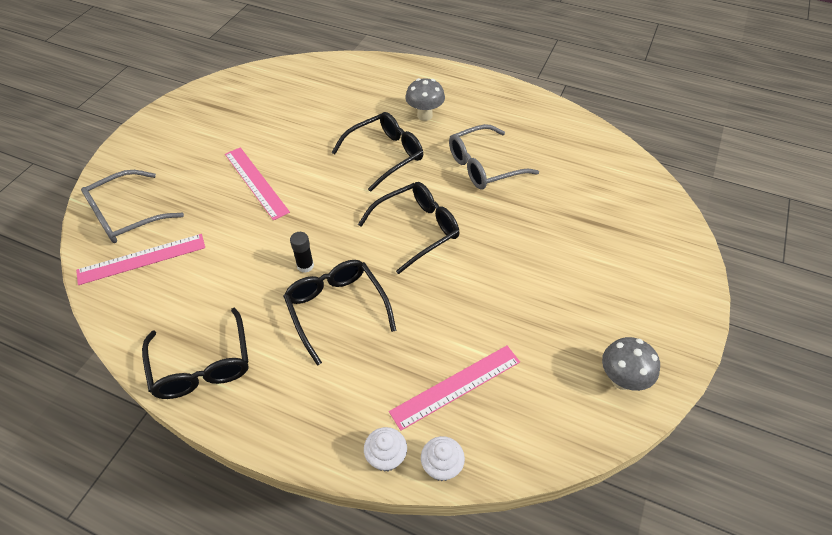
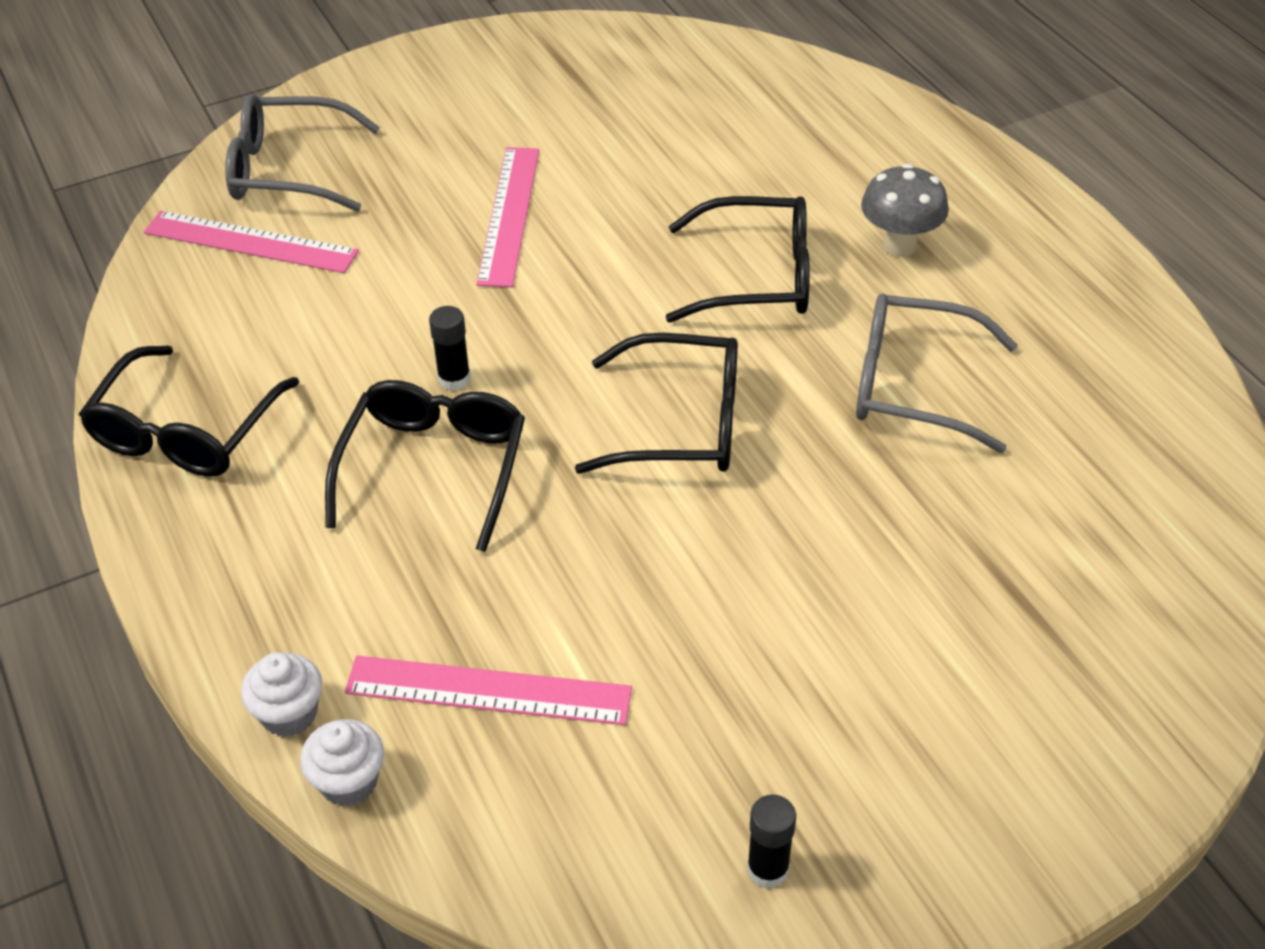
camera: 40 degrees right, 5 degrees down
grey mushroom [602,337,660,391] -> black glue stick [747,795,796,888]

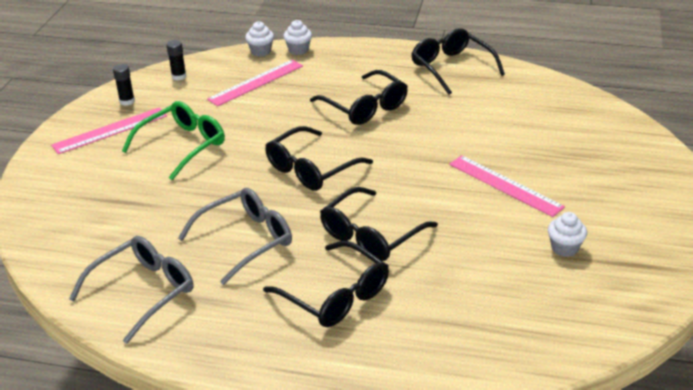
camera: 130 degrees right, 10 degrees down
pink ruler [144,211,359,273] -> pink ruler moved to [51,107,167,154]
grey glasses [225,94,380,212] -> grey glasses moved to [69,236,193,344]
black glue stick [429,306,471,391] -> black glue stick moved to [166,40,186,81]
grey mushroom [861,164,949,257] -> black glasses [263,241,389,327]
none -> green glasses [122,101,225,180]
none -> white cupcake [548,212,587,257]

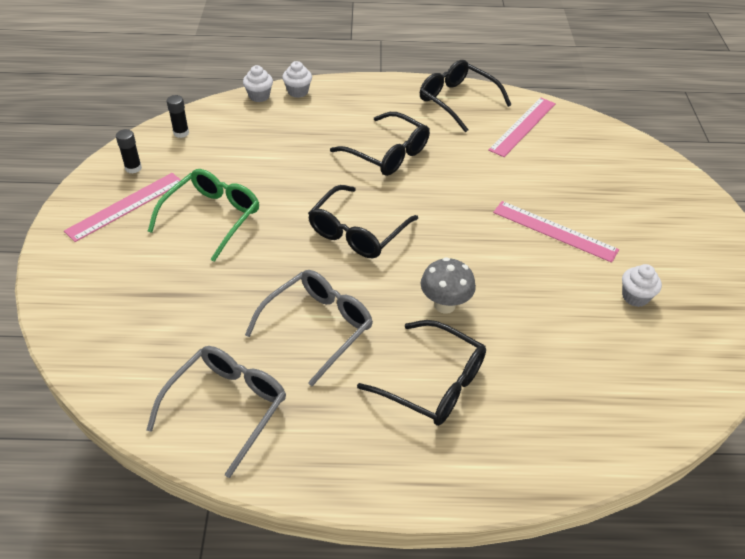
camera: 15 degrees left, 10 degrees up
pink ruler [207,60,303,106] -> pink ruler moved to [488,97,556,157]
black glasses [320,187,438,261] -> grey mushroom [420,257,476,314]

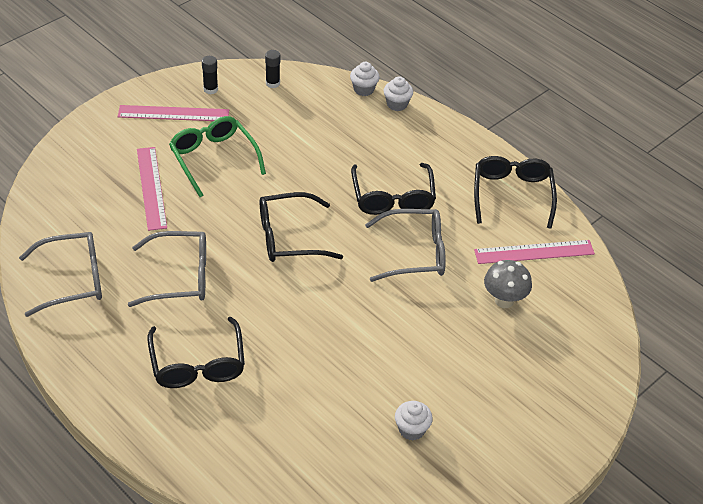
camera: 45 degrees right, 0 degrees up
green glasses [148,169,259,262] -> green glasses turned 105 degrees counterclockwise [169,116,266,197]
grey mushroom [420,257,476,314] -> grey mushroom moved to [484,260,532,308]
pink ruler [493,201,619,263] -> pink ruler moved to [137,147,167,231]
none -> grey glasses [365,209,446,282]

